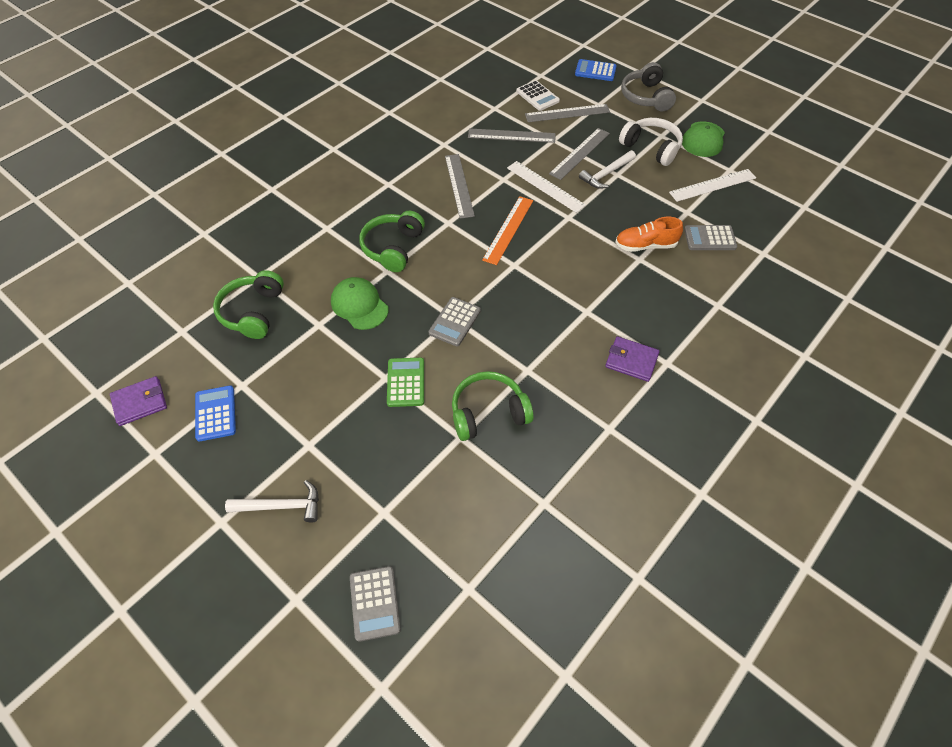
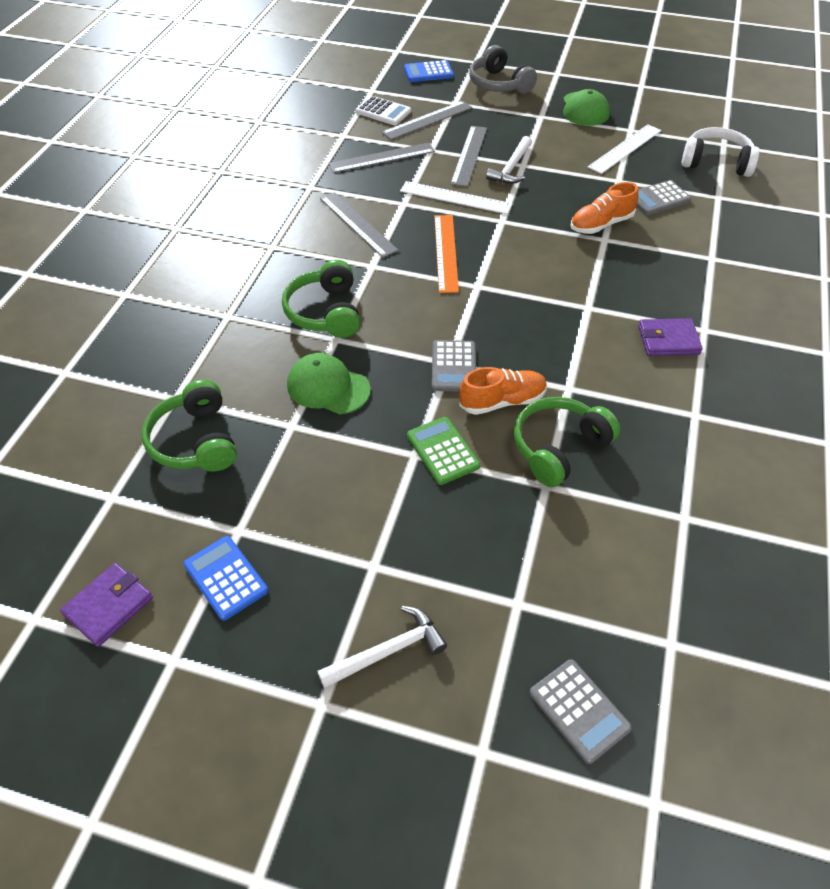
camera: 25 degrees left, 5 degrees down
white headphones [619,118,683,166] -> white headphones moved to [682,127,760,177]
none -> orange shoe [459,367,547,415]

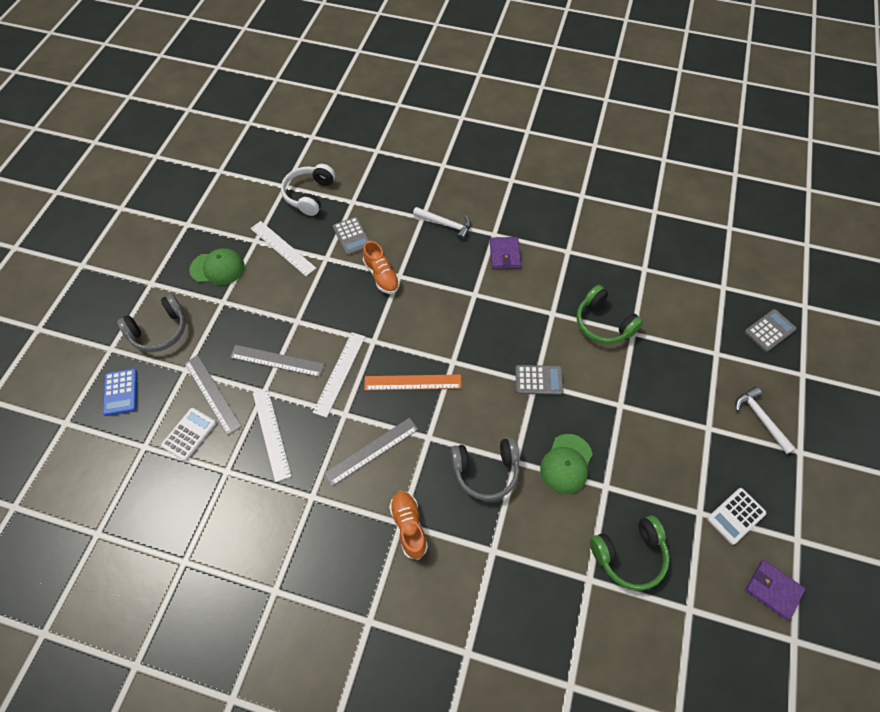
camera: 90 degrees left, 10 degrees up
blue calculator [183,536,268,621] -> white calculator [707,488,766,545]
green headphones [282,260,360,338] -> grey headphones [450,438,520,501]
grey ruler [329,143,435,173] -> white ruler [253,388,291,482]
green calculator [407,417,480,485] -> none
orange shoe [459,367,547,415] -> orange shoe moved to [389,491,428,560]
white hammer [486,136,532,184] -> white hammer moved to [413,207,471,240]

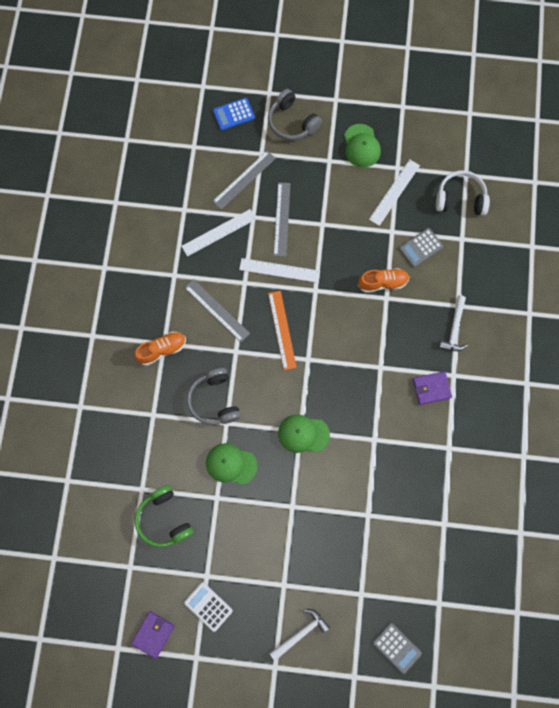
camera: 80 degrees right, 15 degrees up
white calculator [161,408,216,461] -> none
orange shoe [363,241,400,294] -> orange shoe turned 150 degrees counterclockwise [358,268,410,293]
grey calculator [515,365,563,395] -> green cap [278,415,330,453]
green headphones [576,285,644,344] -> none

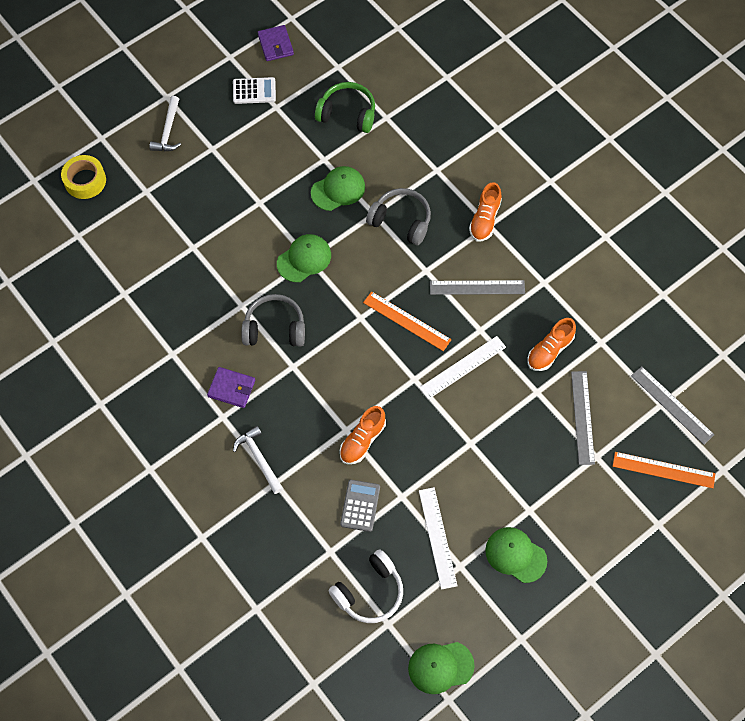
camera: 135 degrees right, 10 degrees down
white ruler [181,209,256,256] -> orange shoe [527,318,576,371]
blue calculator [213,98,255,130] -> orange ruler [613,452,715,488]
grey headphones [268,89,322,141] -> grey headphones moved to [241,294,305,347]
grey ruler [274,182,291,257] -> grey ruler moved to [631,366,714,445]
grey calculator [373,623,422,674] -> yellow tape [61,155,106,199]
purple wallet [413,371,452,405] -> purple wallet turned 75 degrees clockwise [207,367,255,408]
none -> green cap [408,642,475,694]

